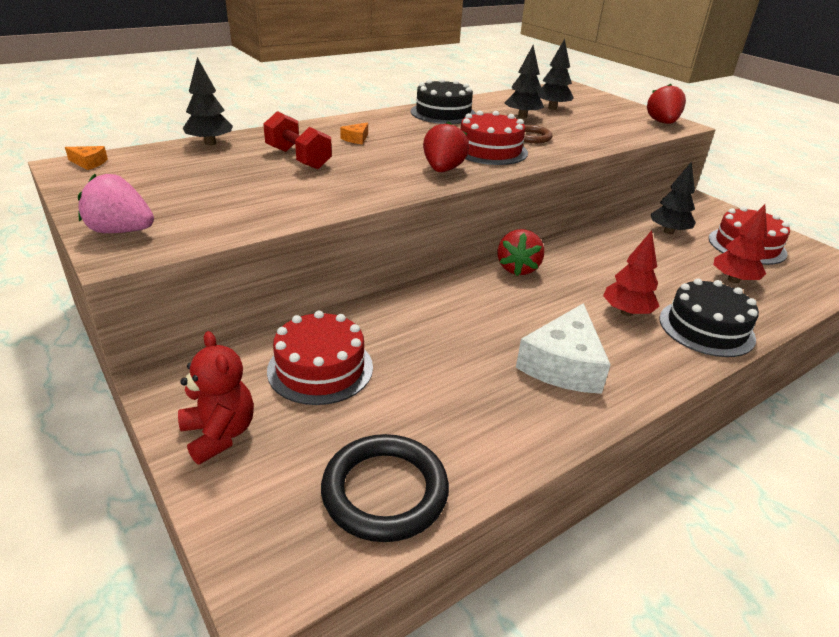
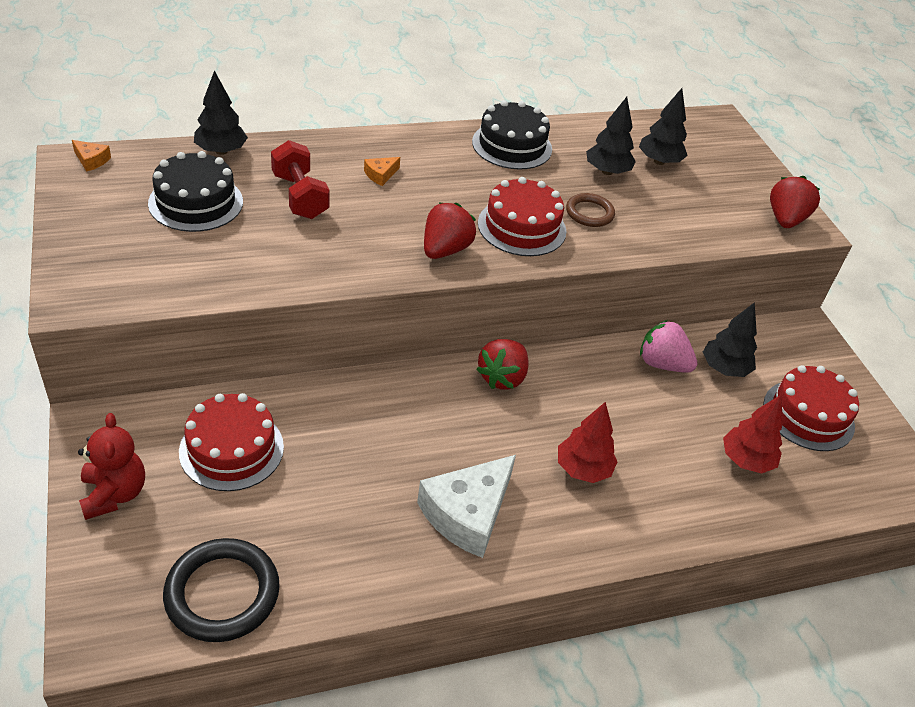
camera: 15 degrees right, 10 degrees up
pink strawberry [78,174,154,233] -> pink strawberry moved to [640,320,698,373]
black cake [659,278,759,357] -> black cake moved to [148,151,243,232]

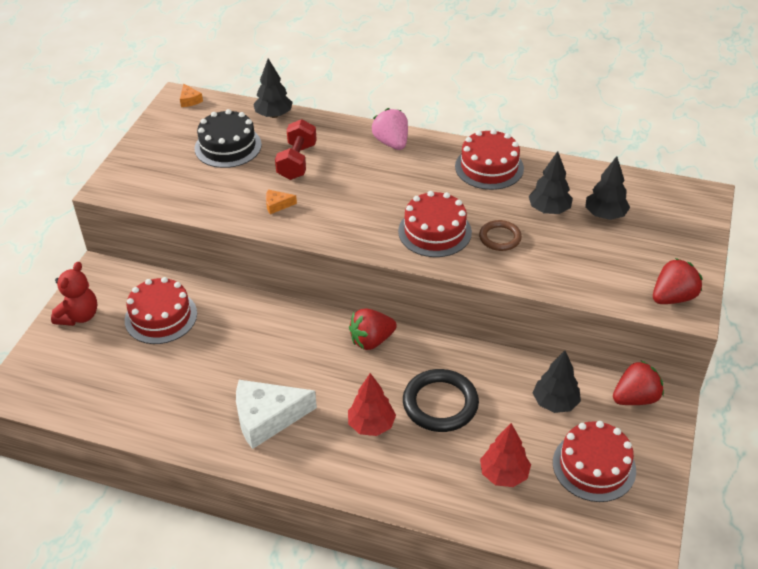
camera: 40 degrees right, 0 degrees up
black ring [163,538,280,642] -> black ring moved to [403,369,479,432]
orange cheese [364,157,400,186] -> orange cheese moved to [266,189,297,214]
red strawberry [424,202,476,259] -> red strawberry moved to [613,360,664,405]
black cake [472,100,552,169] -> red cake [455,129,524,190]
pink strawberry [640,320,698,373] -> pink strawberry moved to [372,108,408,150]

